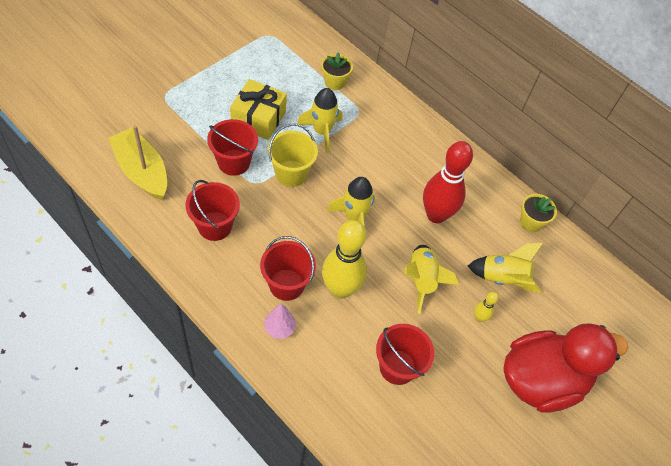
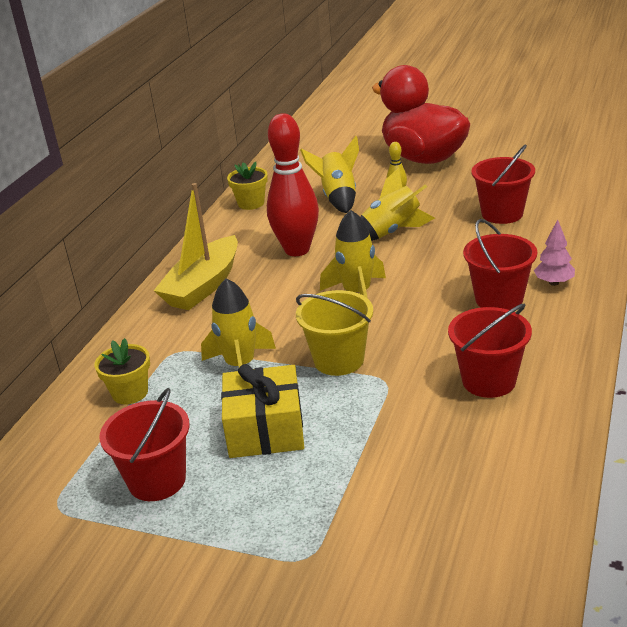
camera: 105 degrees left, 25 degrees down
yellow boat [108,125,167,200] -> yellow boat moved to [154,183,238,310]
red bucket [207,119,258,176] -> red bucket moved to [99,388,190,501]
yellow bowling pin [322,220,367,299] -> none

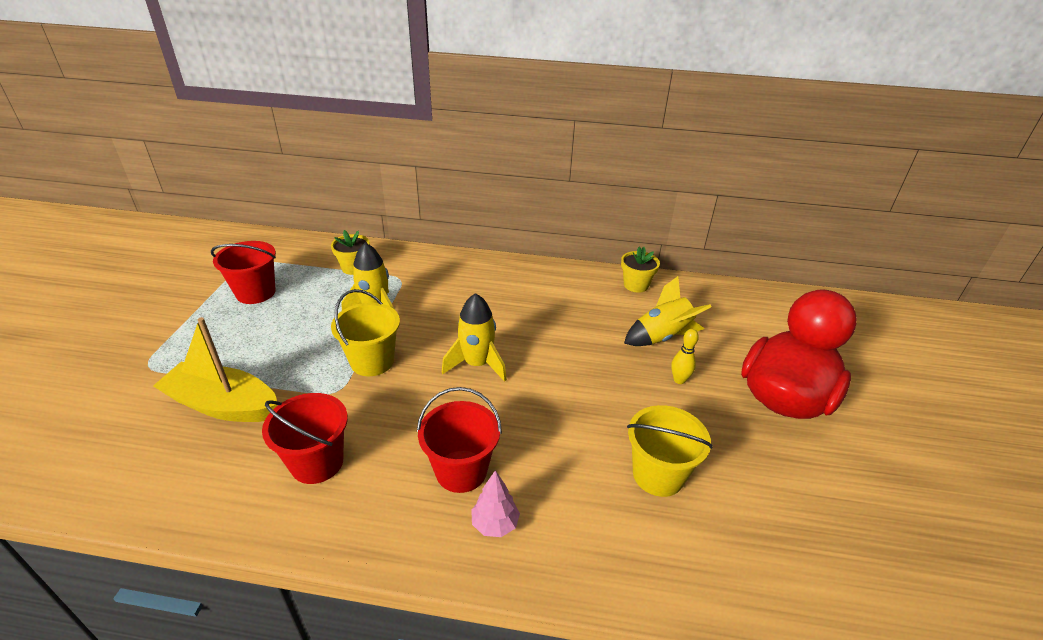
camera: 75 degrees right, 5 degrees up
yellow boat [154,183,238,310] -> yellow boat moved to [153,317,278,422]
yellow gift [221,364,304,458] -> none
red bowling pin [267,113,319,256] -> none
yellow rocket [360,168,435,241] -> none
red bucket [471,144,535,224] -> yellow bucket [627,405,713,497]

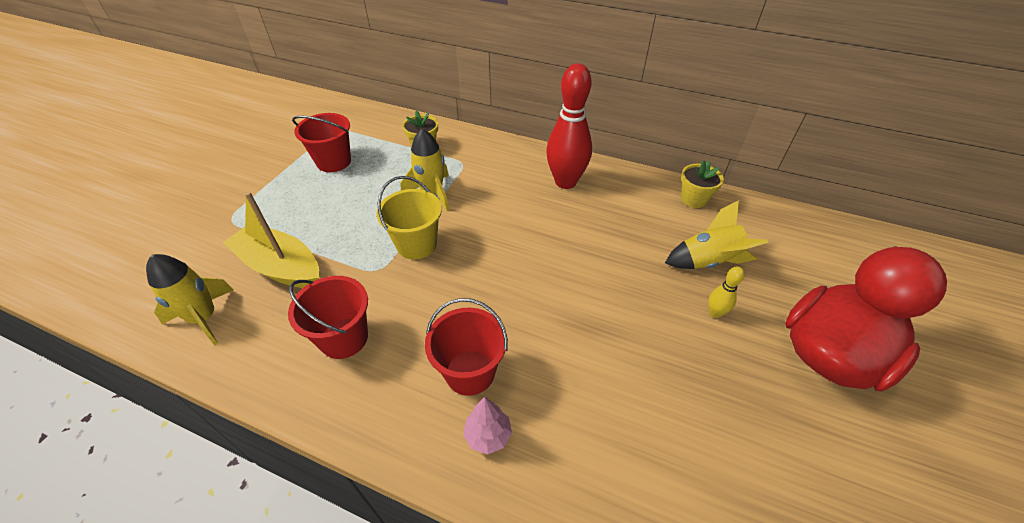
camera: 15 degrees right, 10 degrees up
yellow rocket [442,293,507,382] -> yellow rocket moved to [146,254,234,345]
yellow bucket [627,405,713,497] -> none
none -> red bowling pin [546,63,592,189]

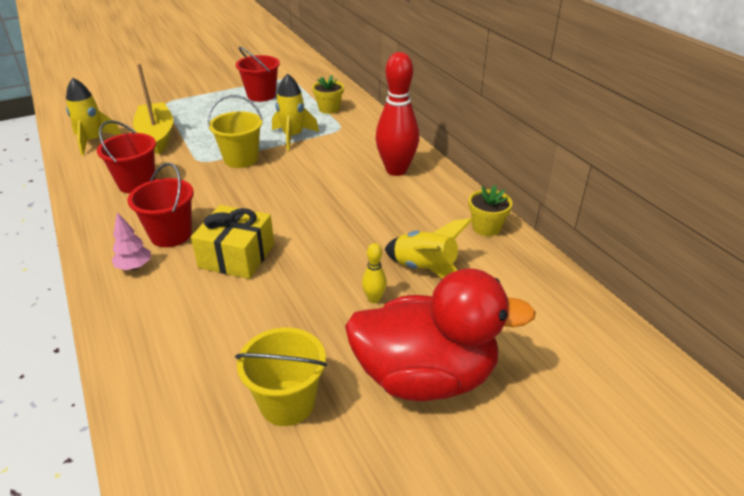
camera: 40 degrees right, 10 degrees down
none -> yellow gift [191,205,274,279]
none -> yellow bucket [235,327,327,426]

